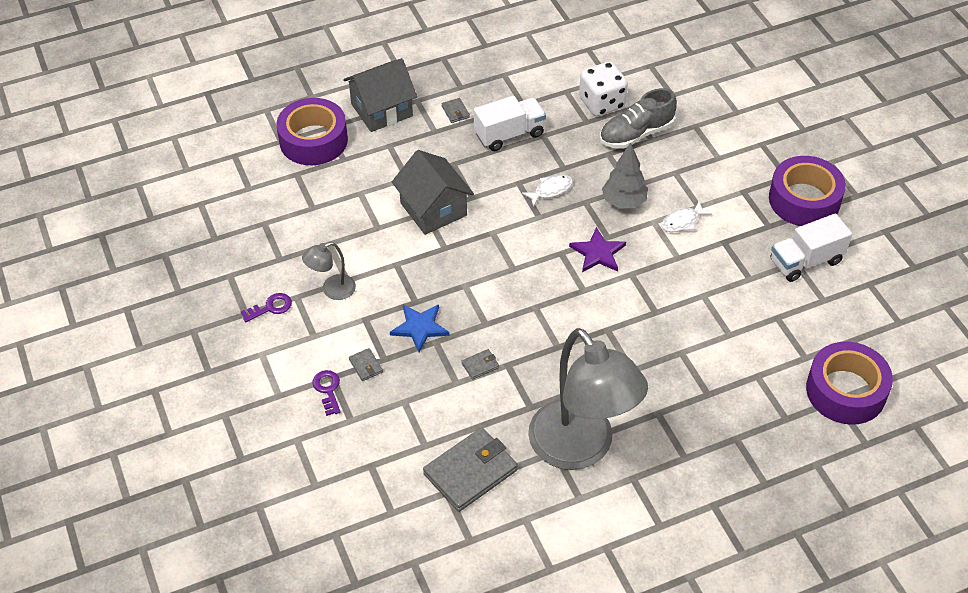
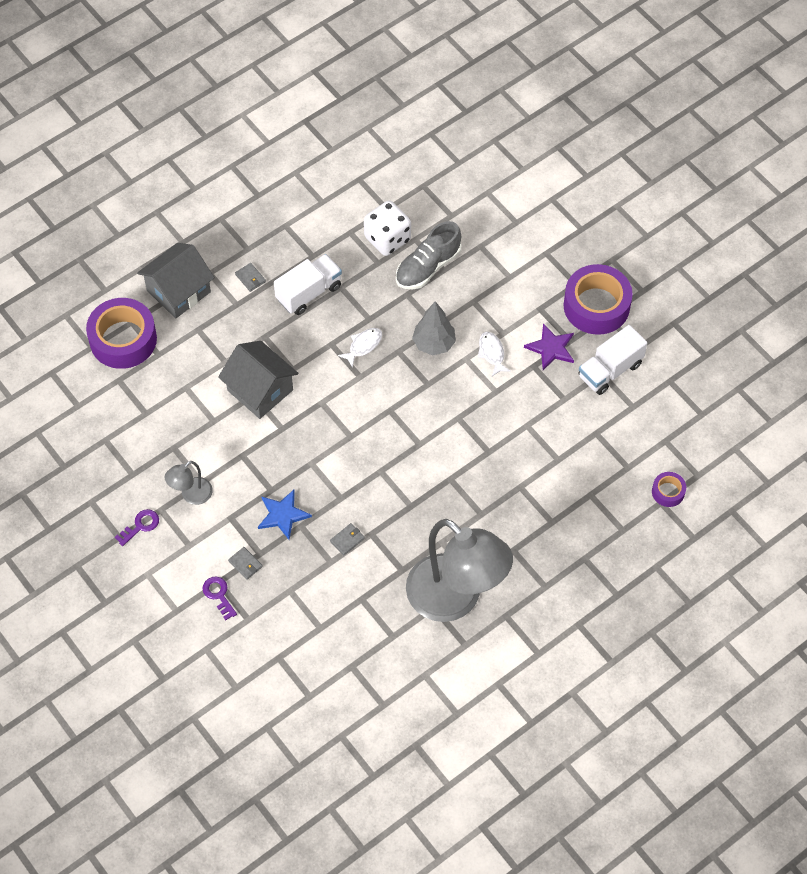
camera: 15 degrees left, 10 degrees up
grey wallet [423,428,518,512] -> none
purple star [569,227,626,272] -> purple star moved to [524,323,574,370]
white fish [661,201,712,232] -> white fish turned 120 degrees clockwise [478,332,511,376]
purple tape [806,342,893,425] -> purple tape [652,472,686,507], size x0.47

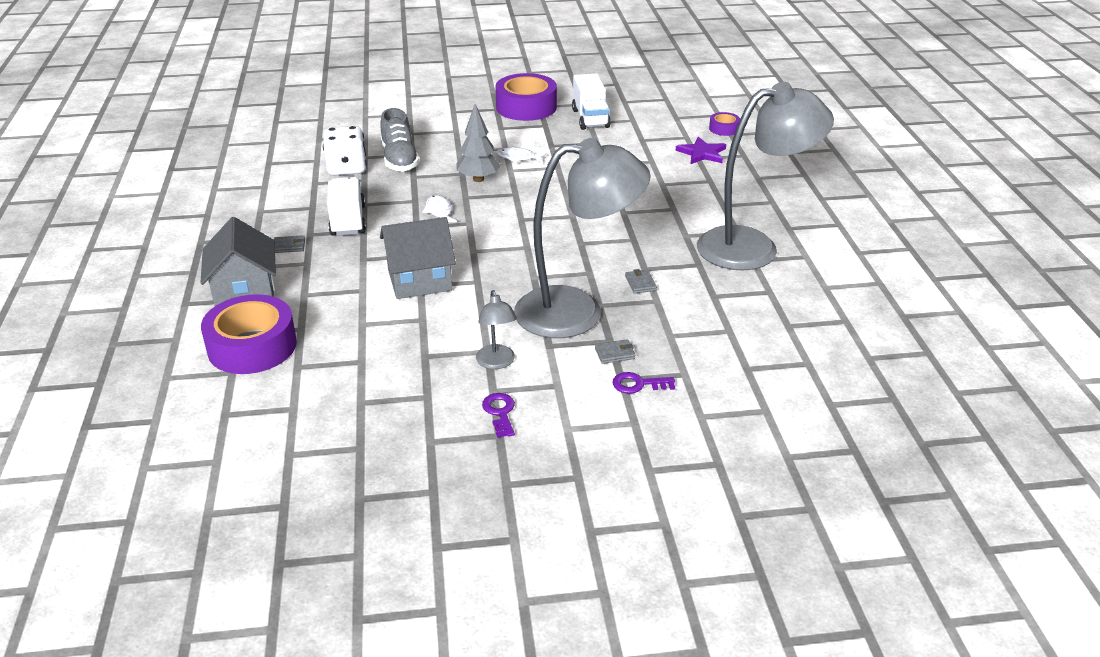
camera: 60 degrees left, 25 degrees down
blue star [258,490,312,540] -> grey lamp [514,138,651,338]
purple star [524,323,574,370] -> purple star moved to [676,137,726,164]

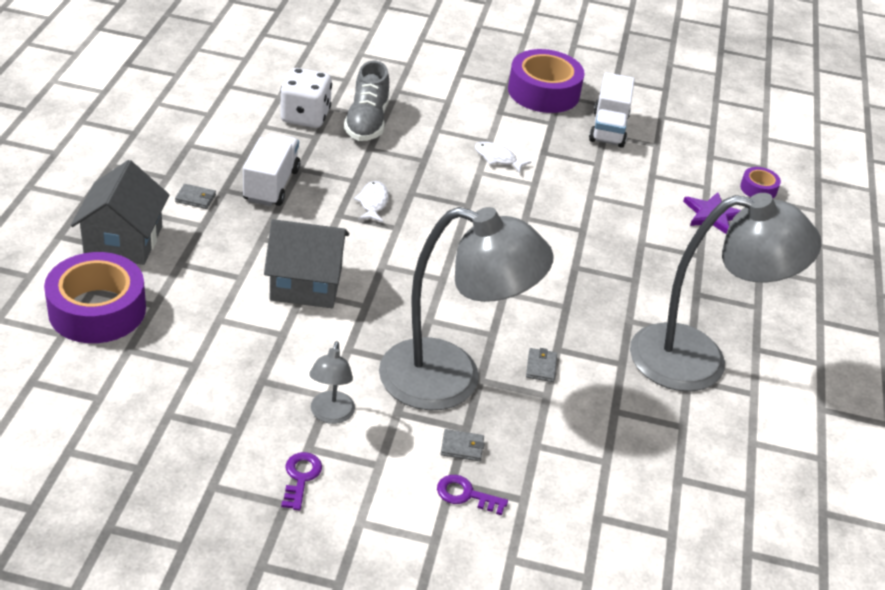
camera: 15 degrees right, 5 degrees up
grey tree [456,104,501,182] -> none

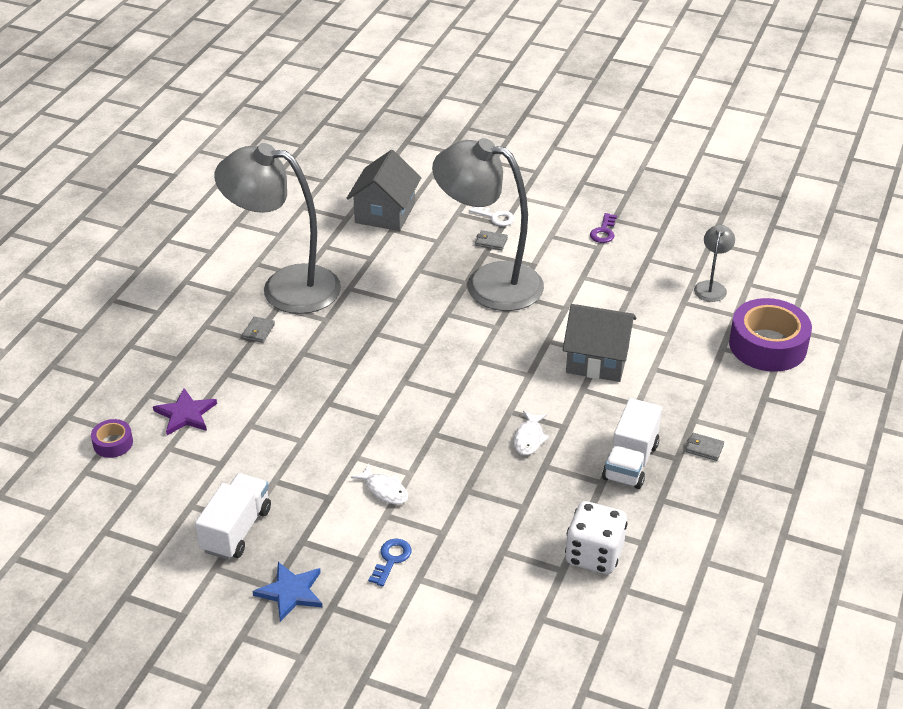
camera: 165 degrees left, 0 degrees up
grey house [70,160,169,265] -> grey house moved to [346,150,421,231]
grey lamp [309,341,355,424] -> grey lamp moved to [694,225,735,302]
grey shoe [344,61,389,141] -> none
purple key [437,475,508,516] -> white key [469,207,515,226]
purple tape [508,49,585,113] -> blue star [253,562,322,622]
grey wallet [526,348,557,382] -> grey wallet moved to [242,316,275,343]
none -> blue key [368,539,411,586]

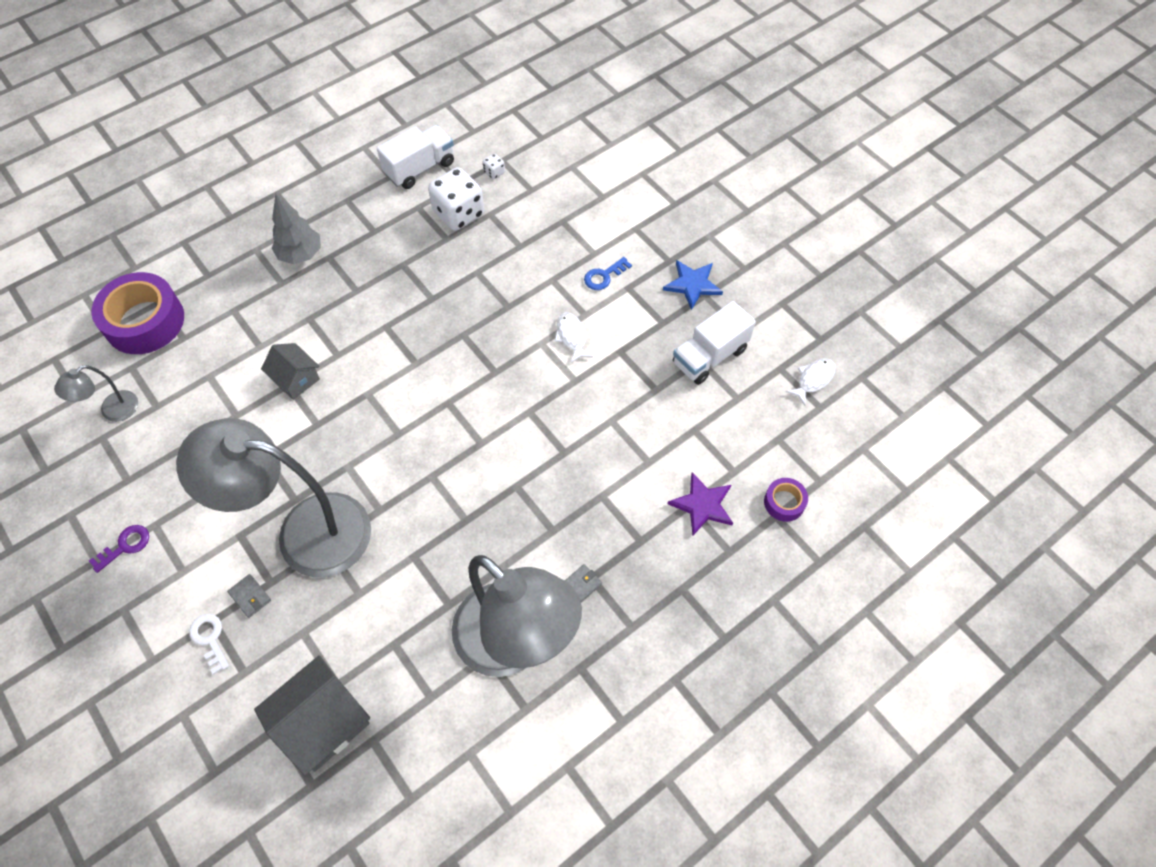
camera: 150 degrees left, 20 degrees up
grey lamp [432,138,544,311] -> grey lamp turned 135 degrees clockwise [176,418,371,577]
white fish [514,411,549,455] -> white fish moved to [786,358,836,406]
grey house [563,304,637,382] -> grey house [261,343,320,400], size x0.61
white truck [602,398,662,489] -> white truck moved to [377,125,454,189]
grey wallet [685,433,724,461] -> grey tree [272,193,321,264]
none -> white dice [483,154,505,179]

